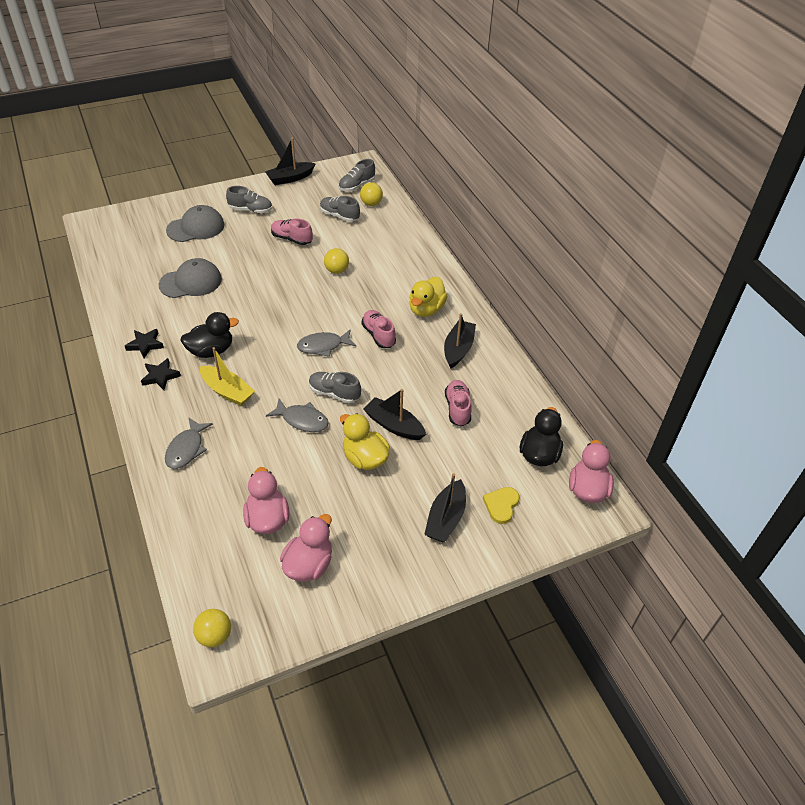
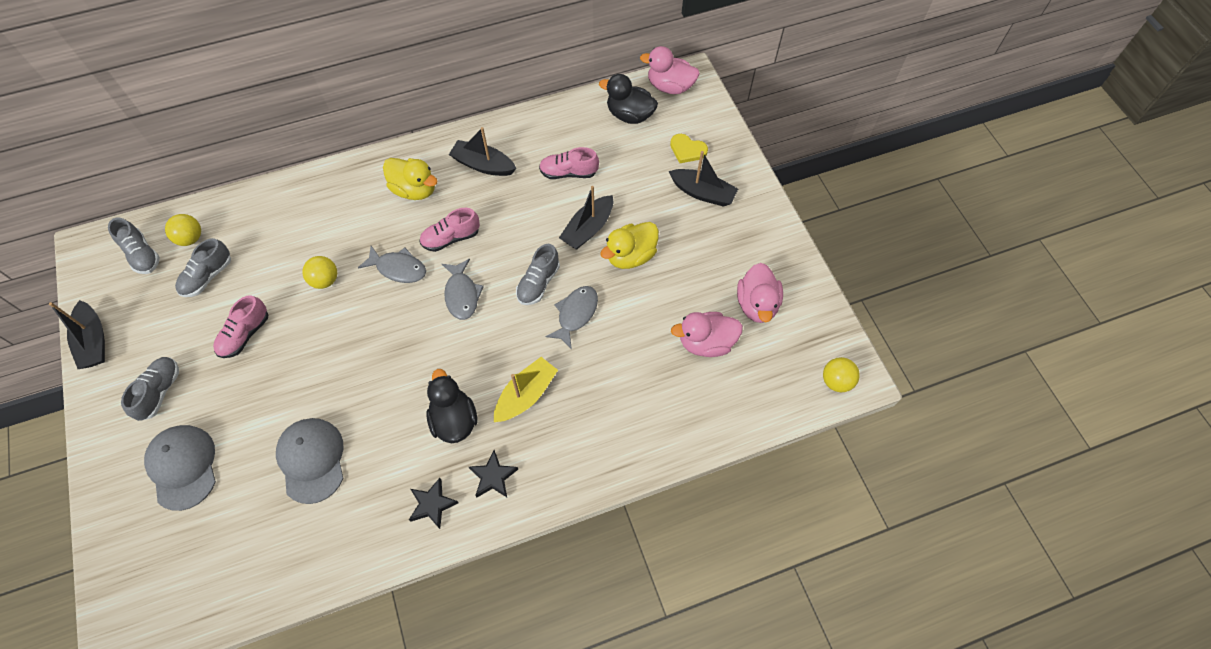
camera: 85 degrees left, 15 degrees up
grey fish [165,417,213,469] -> grey fish moved to [358,246,426,283]
pink duck [280,514,332,582] -> pink duck turned 120 degrees counterclockwise [737,263,783,323]

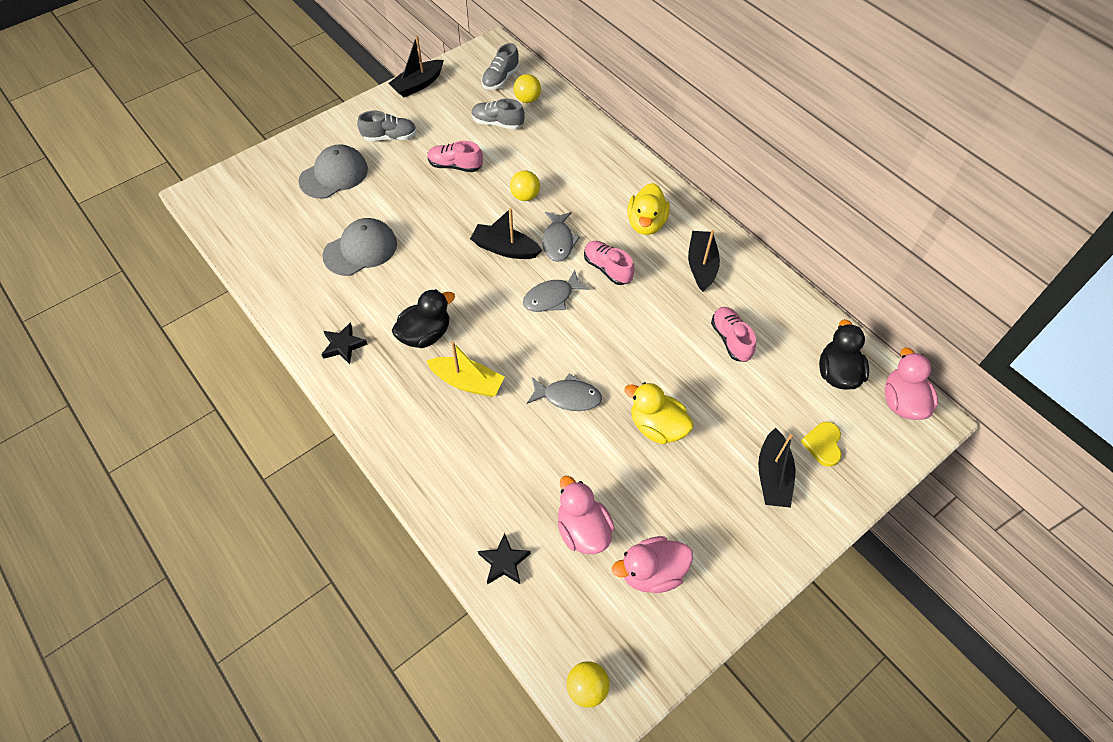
camera: 70 degrees right, 5 degrees down
black star [469,450,518,497] -> black star moved to [478,533,531,584]
grey shoe [516,244,560,305] -> none
black boat [559,186,613,249] -> black boat moved to [470,208,542,259]

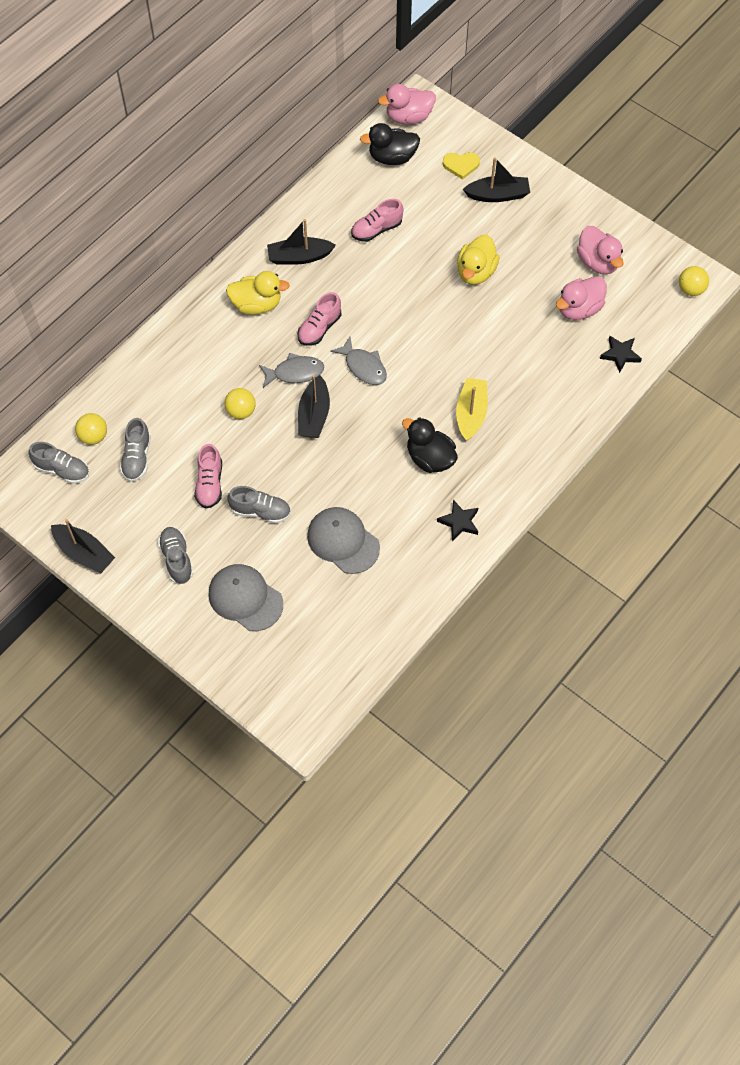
camera: 100 degrees left, 5 degrees up
grey fish [527,373,602,411] -> none
none -> grey shoe [228,486,291,524]

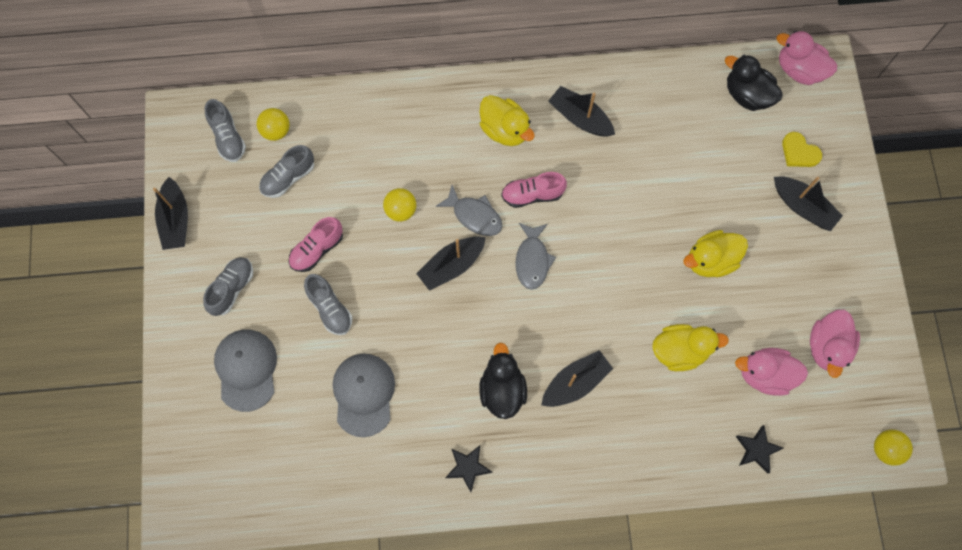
camera: 45 degrees right, 10 degrees up
pink shoe [351,199,404,242] -> none
yellow boat [456,378,488,441] -> black boat [541,350,613,407]
none -> yellow duck [652,324,729,371]

